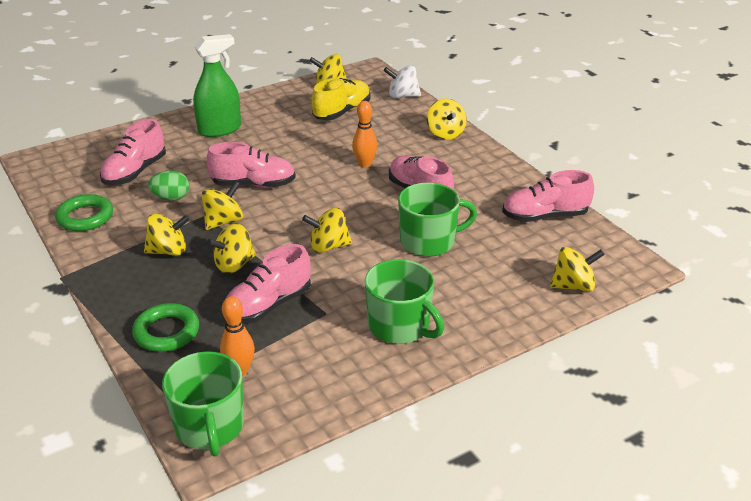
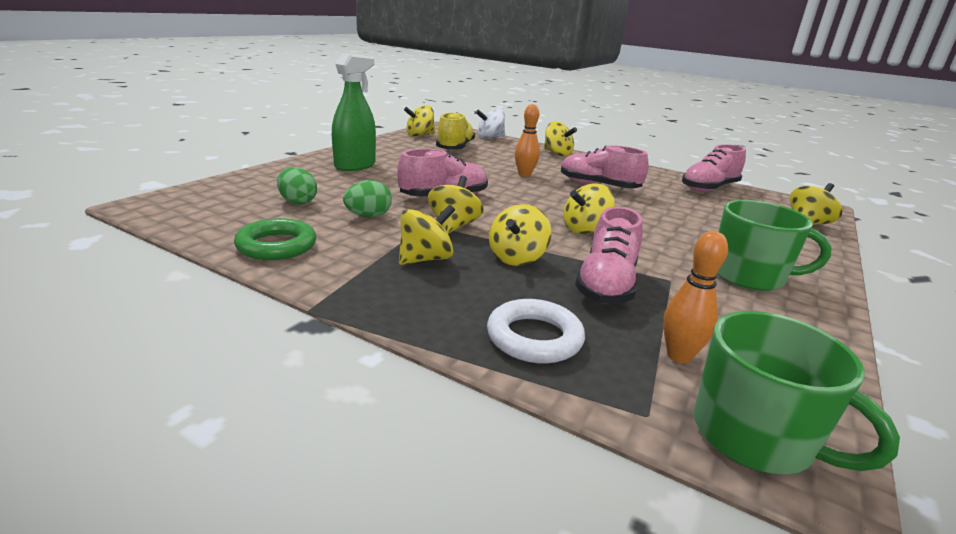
camera: 30 degrees left, 10 degrees down
pink shoe [100,119,166,185] -> green egg [277,167,317,205]
green ring [132,303,199,352] -> white ring [487,299,585,363]
green mug [398,183,477,257] -> none

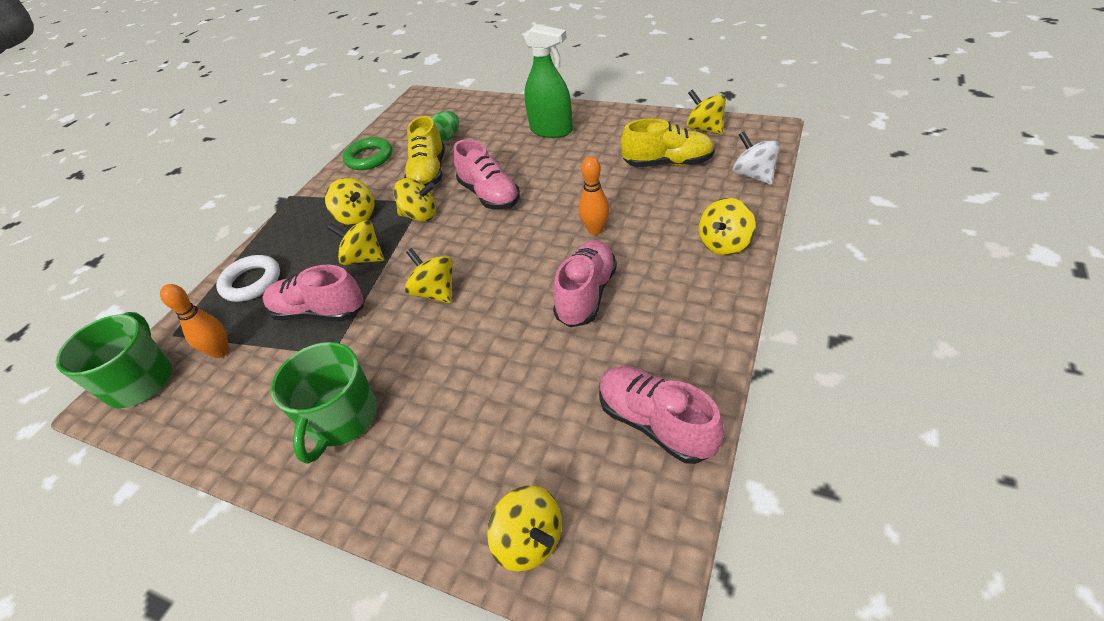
camera: 90 degrees right, 20 degrees up
green egg [343,180,392,217] -> yellow shoe [404,116,445,186]
green mug [694,311,900,474] -> green mug turned 135 degrees clockwise [55,312,172,408]

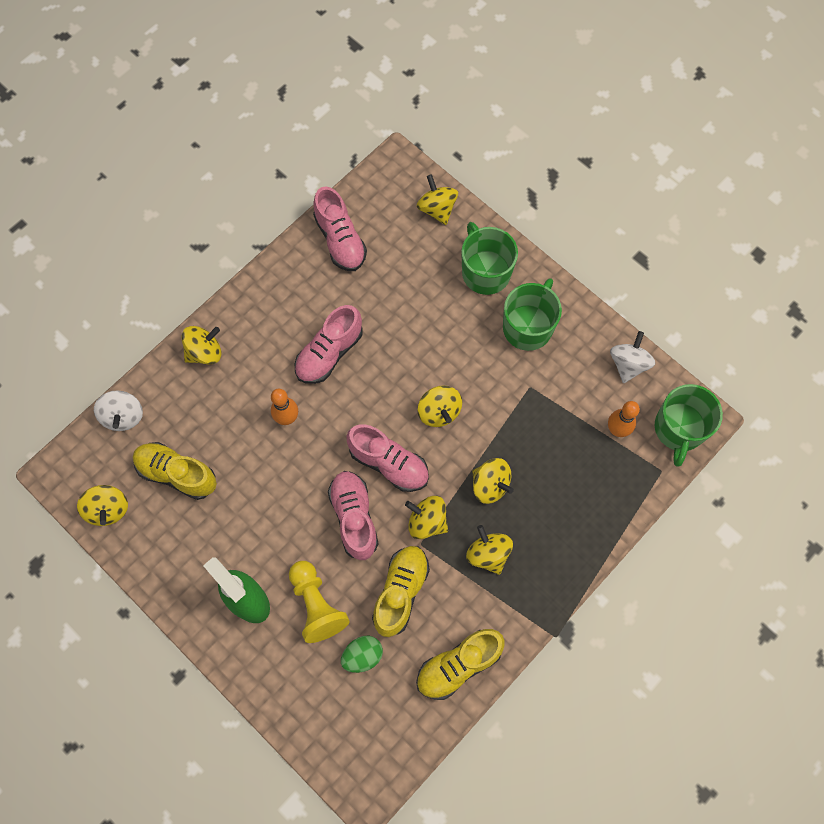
camera: 165 degrees left, 25 degrees up
white ring [216,255,280,302] -> none
pink shoe [262,265,364,321] -> pink shoe moved to [346,424,429,492]
green ring [343,137,392,170] -> yellow shoe [416,629,505,700]
none -> yellow pawn [289,561,350,643]
none -> green mug [461,222,518,295]
none -> white spinning top [610,331,655,383]

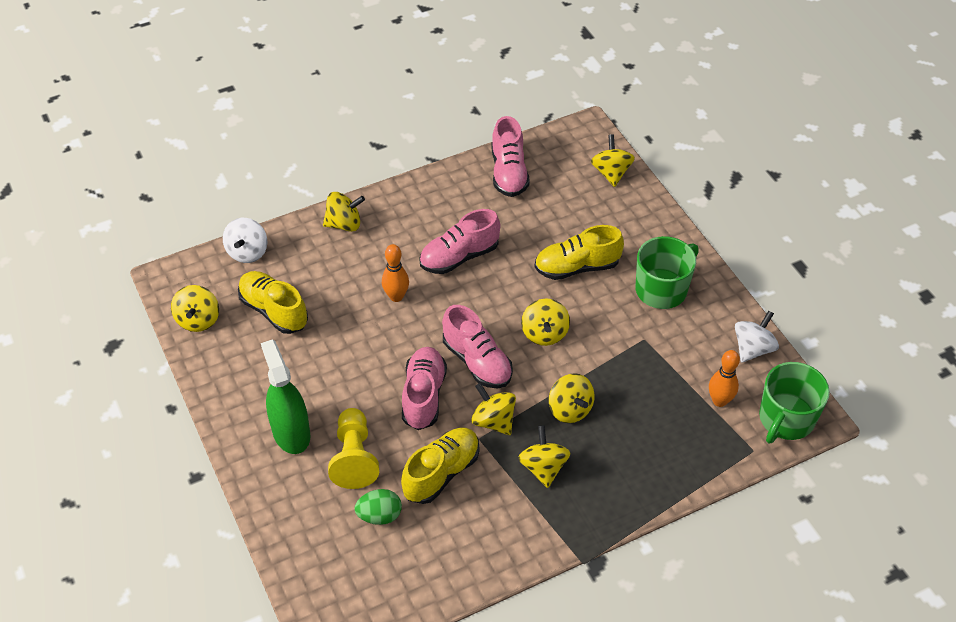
camera: 20 degrees right, 20 degrees down
yellow shoe [416,629,505,700] -> yellow shoe moved to [535,225,624,280]
green mug [461,222,518,295] -> none

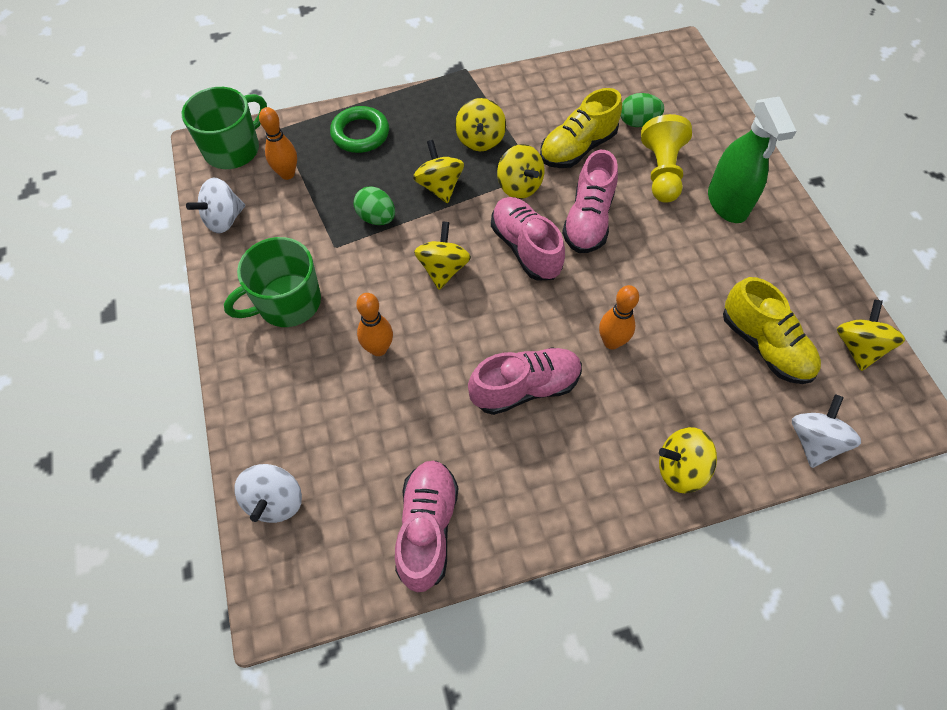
camera: 170 degrees left, 10 degrees up
yellow shoe [535,225,624,280] -> orange bowling pin [356,293,393,356]
yellow spinning top [591,134,635,187] -> white spinning top [234,464,302,523]
none -> green ring [330,106,389,153]
none -> green egg [354,186,395,225]

